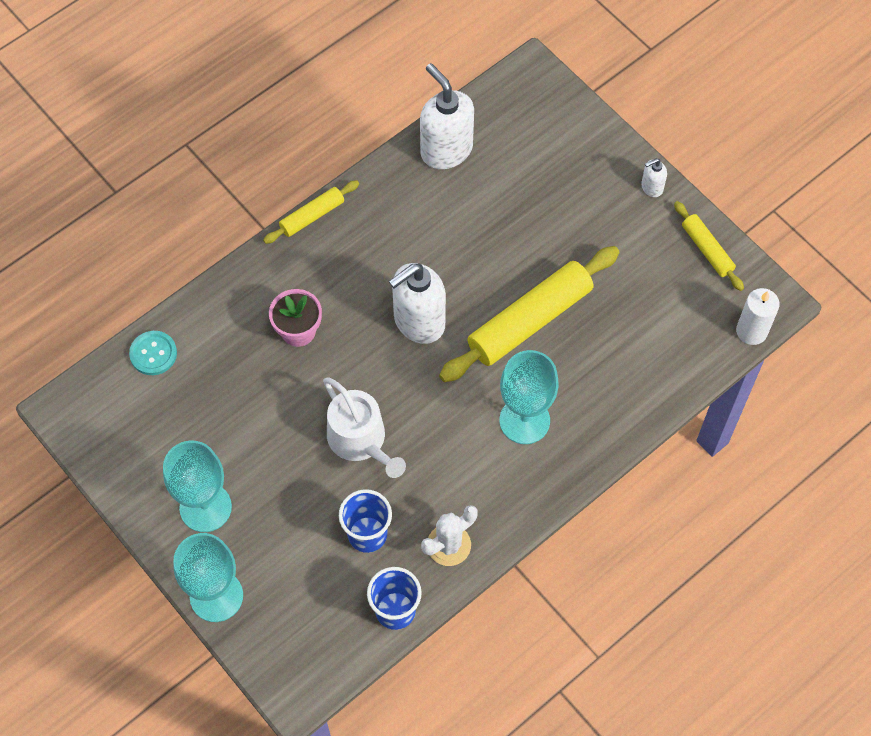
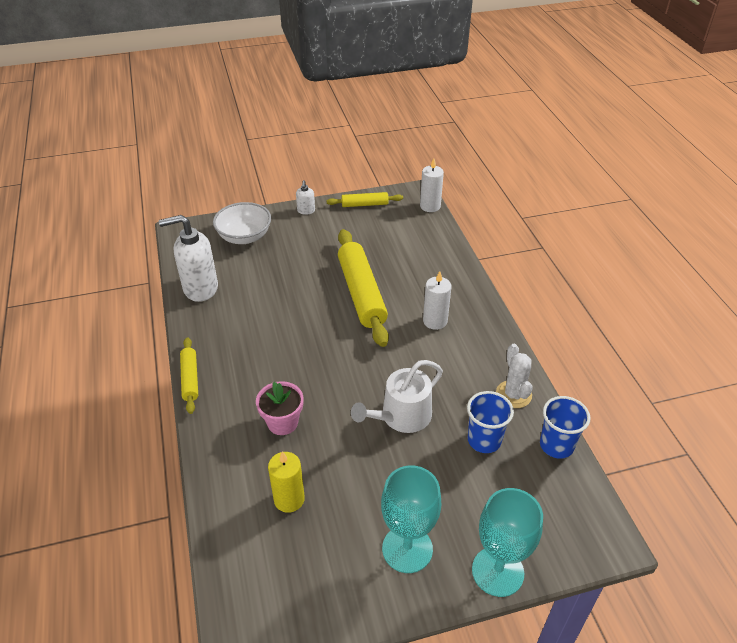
camera: 65 degrees left, 20 degrees down
turquoise button [129,331,177,375] -> none
white watering can [323,378,406,478] -> white watering can turned 150 degrees clockwise [351,360,443,433]
white soap dispenser [389,263,446,344] -> none
turquoise goblet [499,350,558,444] -> white candle [423,271,451,330]
none -> white bowl [213,202,271,244]
none -> yellow candle [268,451,305,513]

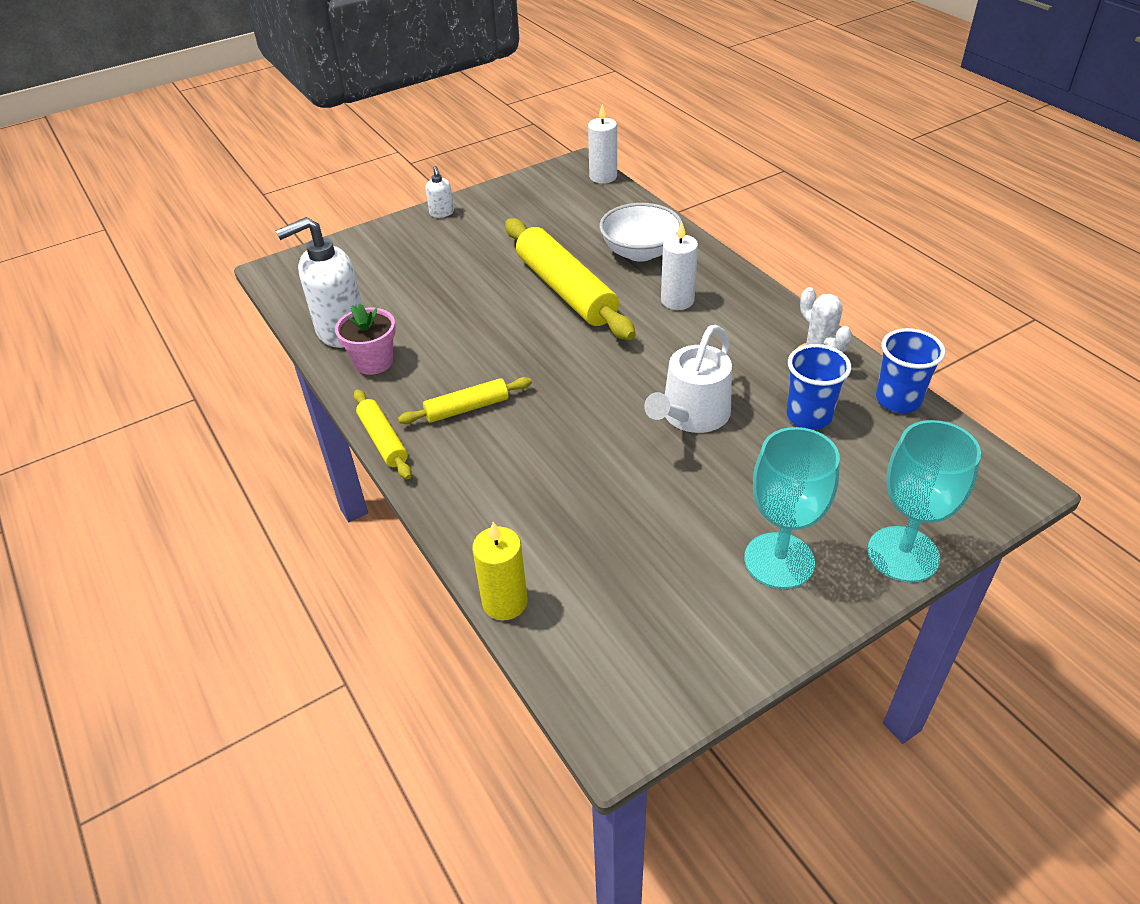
camera: 15 degrees left, 0 degrees up
white bowl [213,202,271,244] -> white bowl moved to [599,203,683,262]
pink flower pot [256,381,303,435] -> pink flower pot moved to [335,304,396,375]
yellow candle [268,451,305,513] -> yellow candle moved to [472,522,528,621]
yellow rolling pin [327,192,403,207] -> yellow rolling pin moved to [398,377,532,424]

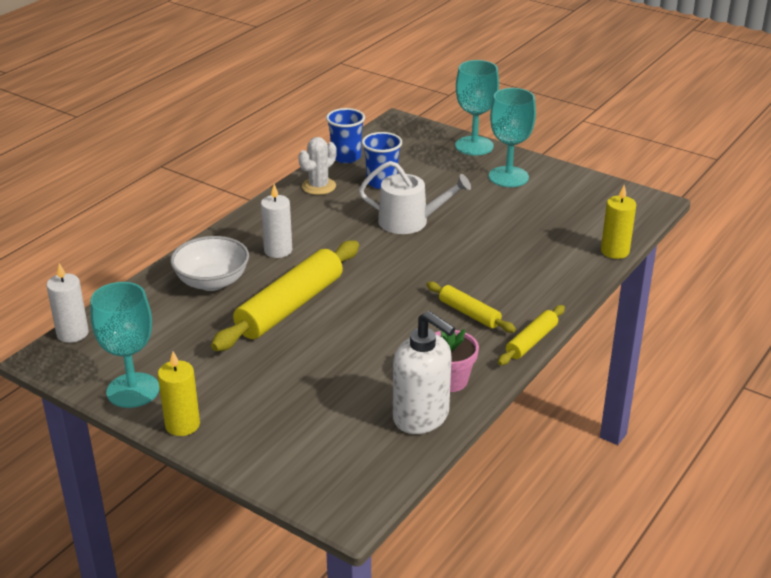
camera: 115 degrees left, 10 degrees down
white soap dispenser [425,166,454,218] -> yellow candle [158,351,200,436]
none -> turquoise goblet [90,282,159,408]

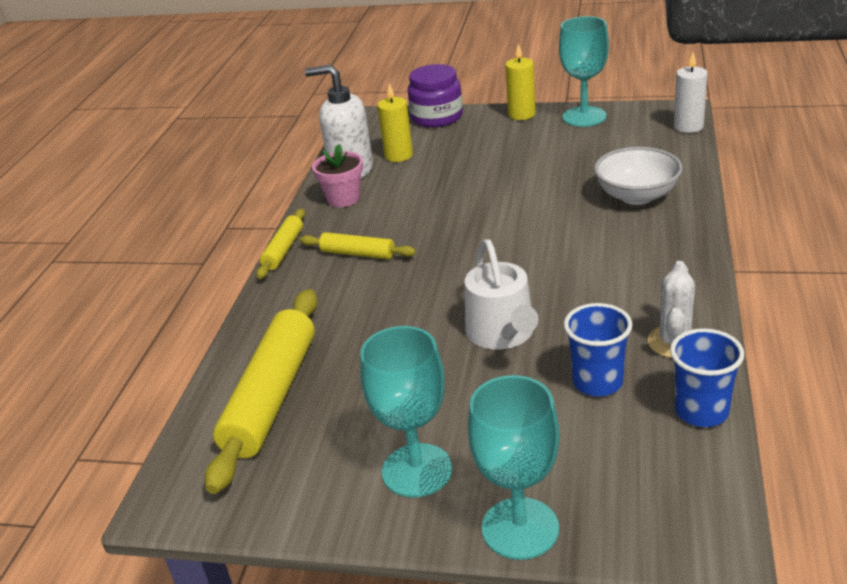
camera: 160 degrees right, 0 degrees up
yellow rolling pin [211,240,359,351] -> yellow rolling pin moved to [205,289,318,494]
white candle [261,184,292,258] -> none
white watering can [359,161,471,234] -> white watering can turned 90 degrees counterclockwise [465,239,539,350]
yellow candle [601,185,636,259] -> yellow candle moved to [377,83,413,162]
none -> purple jar [408,64,463,127]

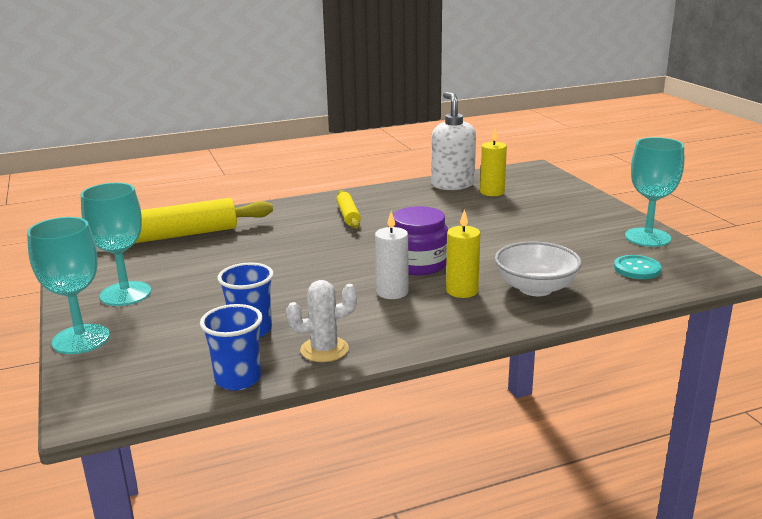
camera: 55 degrees right, 10 degrees down
yellow rolling pin [256,209,305,279] -> none
pink flower pot [312,144,363,207] -> none
purple jar [408,64,463,127] -> purple jar moved to [393,206,448,275]
white watering can [465,239,539,350] -> none
yellow candle [505,43,536,120] -> yellow candle moved to [446,209,480,298]
white candle [674,52,707,133] -> white candle moved to [375,211,409,299]
none -> turquoise button [614,255,662,279]

